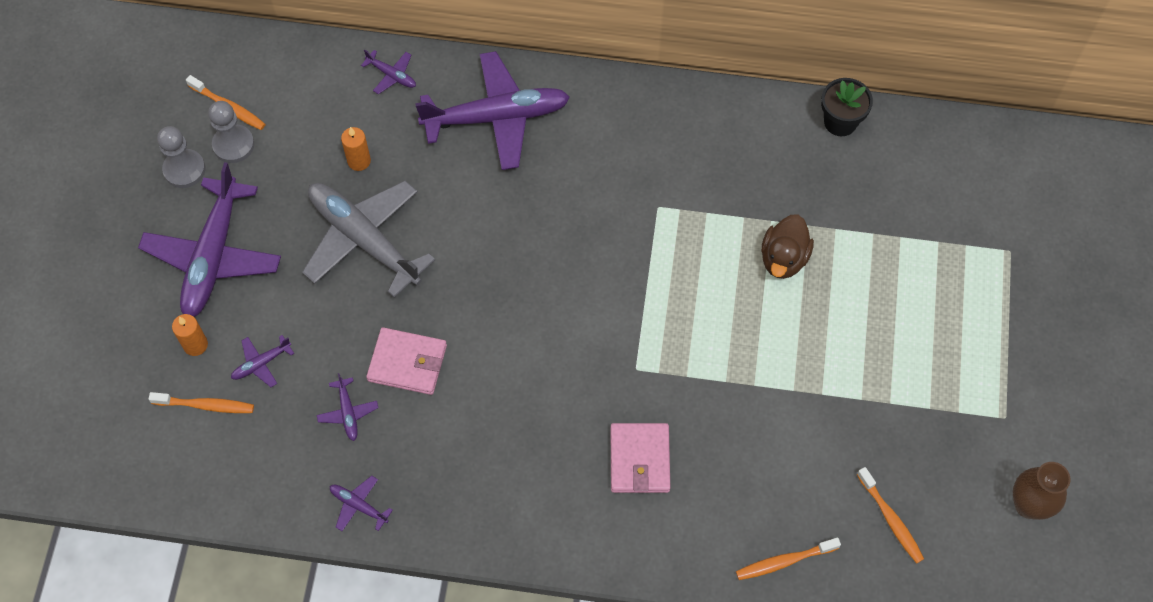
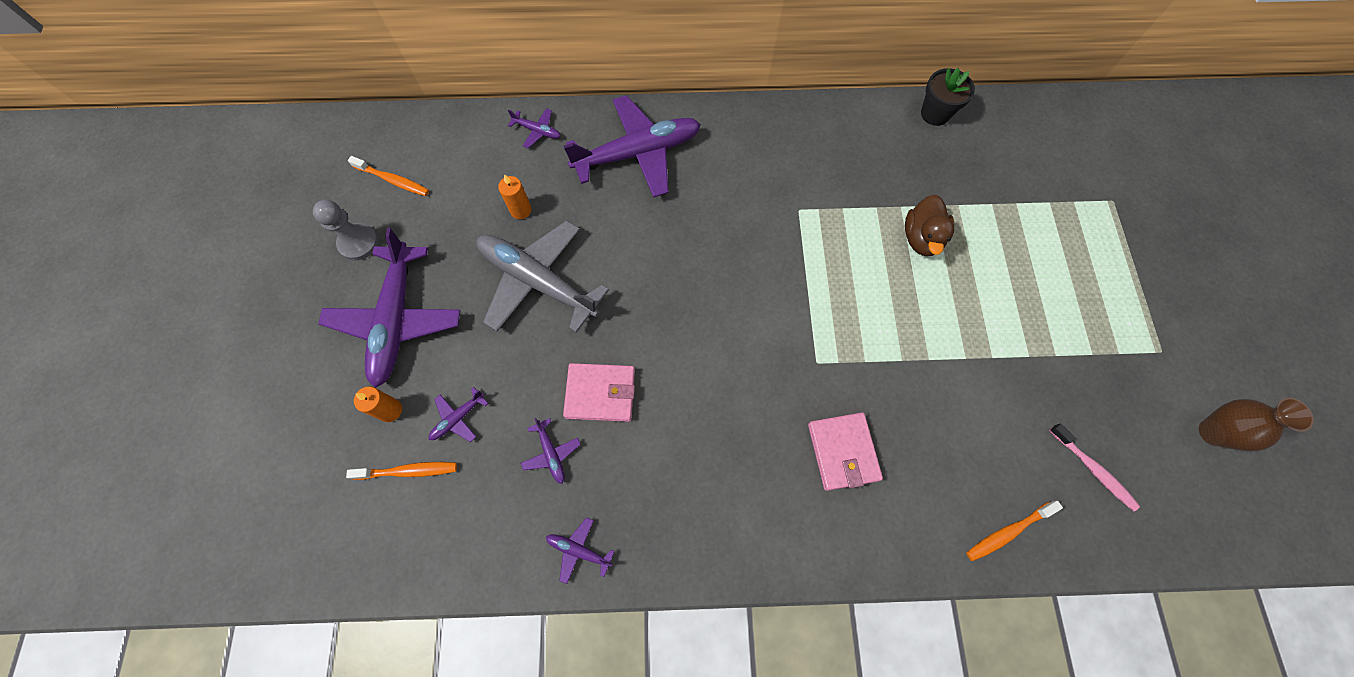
camera: 10 degrees left, 5 degrees up
grey pawn [208,101,254,163] -> none
orange toothbrush [857,467,924,564] -> pink toothbrush [1049,424,1140,511]

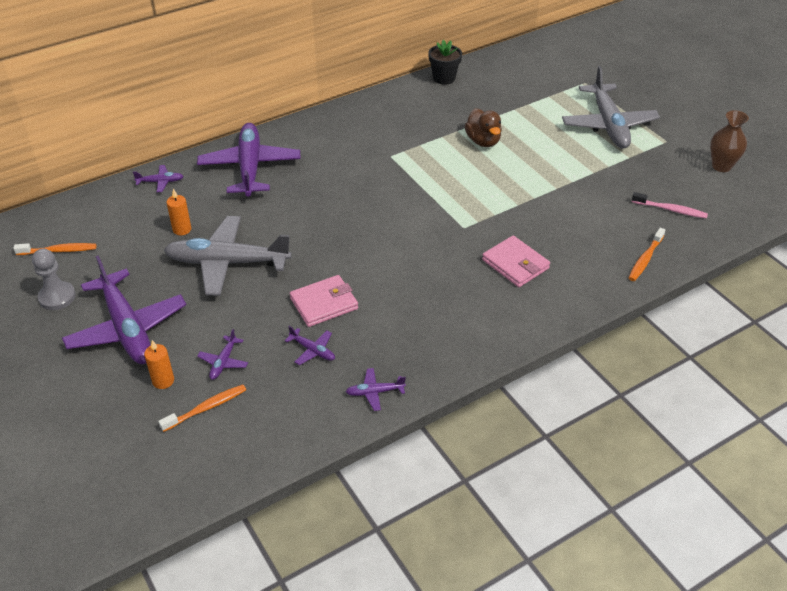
camera: 30 degrees left, 25 degrees down
purple plane [564,95,701,198] -> purple plane turned 45 degrees counterclockwise [197,123,301,197]
none -> grey plane [562,66,660,149]

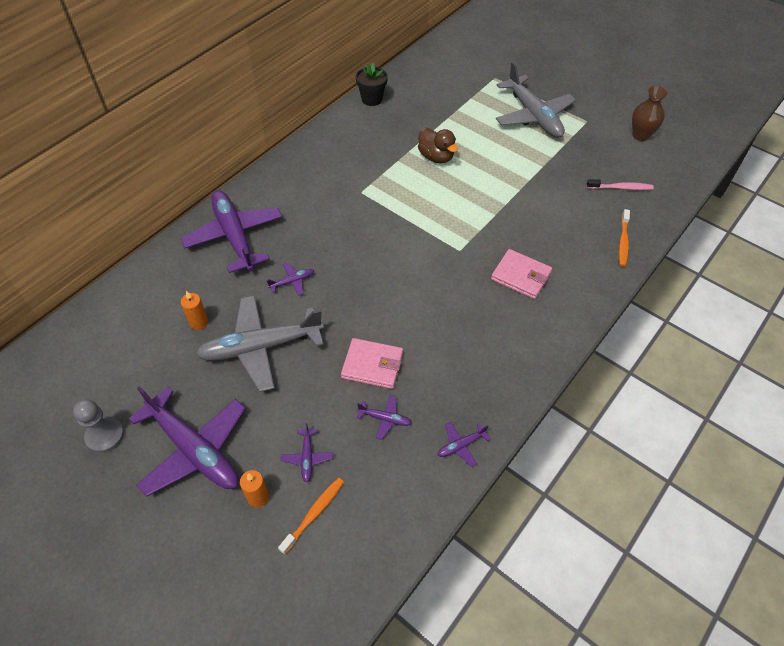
camera: 20 degrees left, 10 degrees up
orange toothbrush [13,243,96,255] -> none
purple plane [133,165,184,192] -> purple plane moved to [267,262,314,296]
pink wallet [290,275,358,327] -> pink wallet turned 60 degrees clockwise [341,338,403,389]

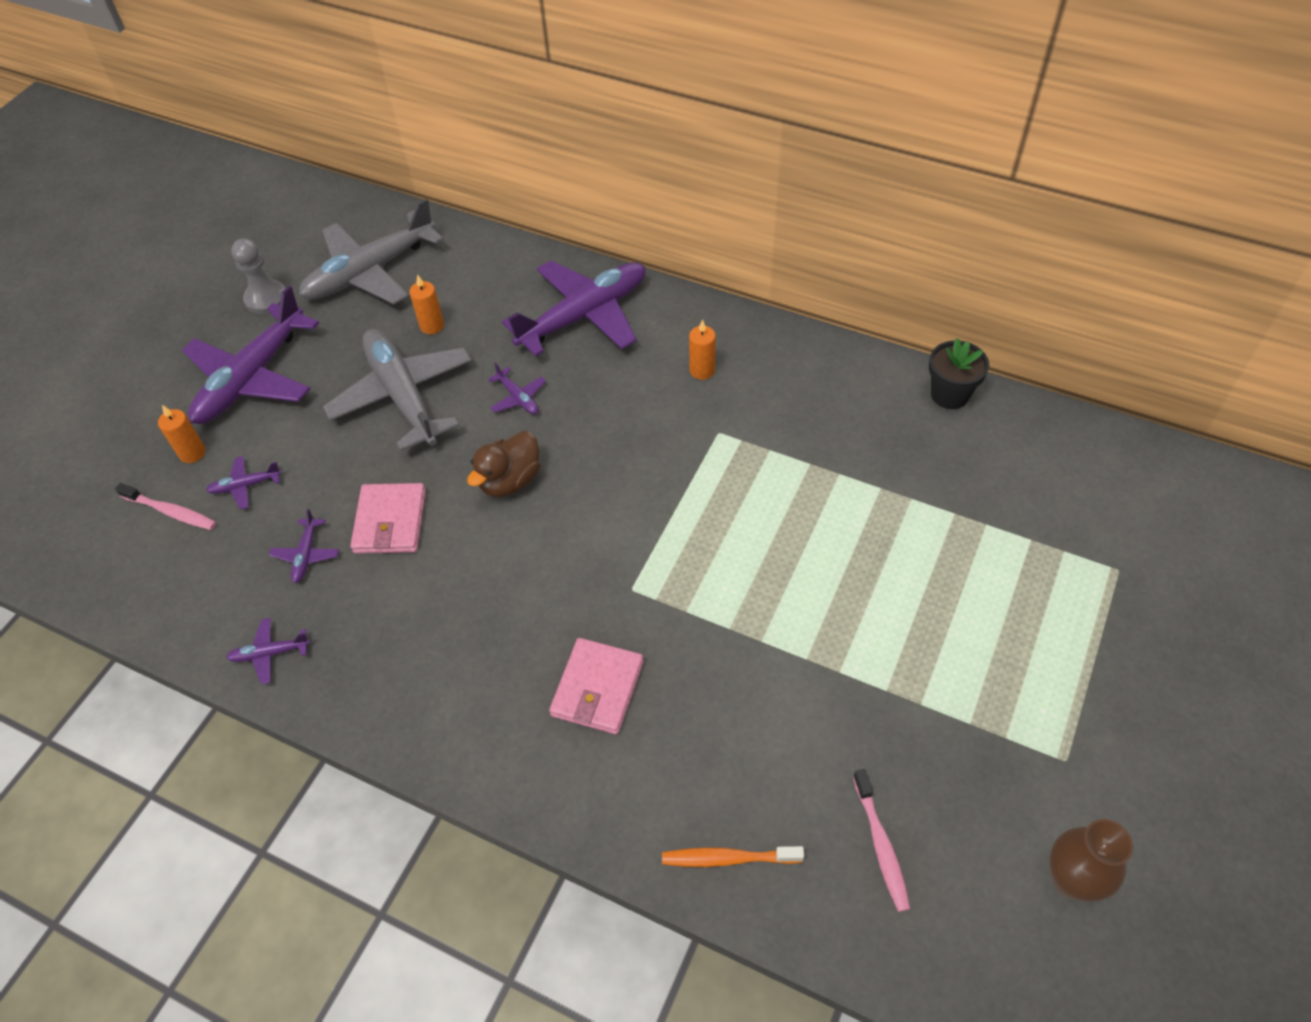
camera: 80 degrees right, 0 degrees up
orange toothbrush [278,477,344,555] -> pink toothbrush [115,483,216,530]
brown duck [418,128,458,163] -> brown duck moved to [467,431,541,497]
purple plane [438,422,491,467] -> purple plane turned 60 degrees counterclockwise [226,618,310,684]
grey plane [496,62,576,138] -> grey plane moved to [299,198,444,305]
none -> orange candle [689,319,716,380]

